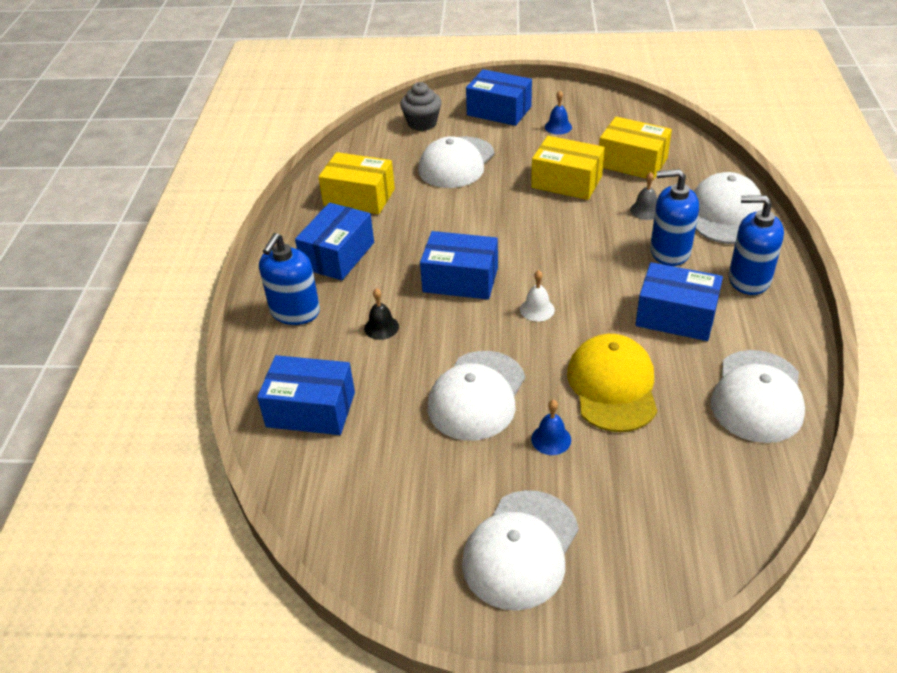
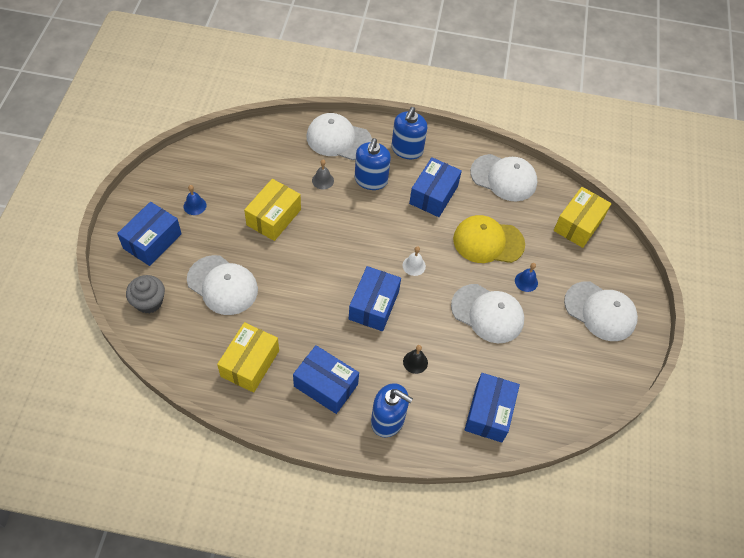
camera: 90 degrees left, 15 degrees up
yellow box [599,117,672,180] -> yellow box moved to [553,187,612,248]

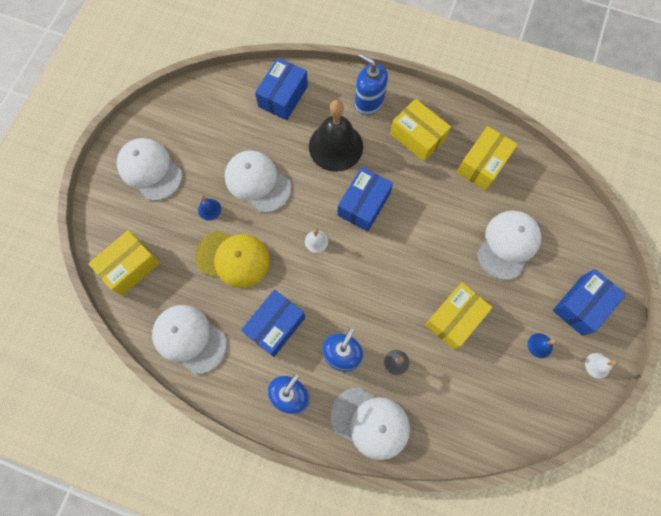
camera: 165 degrees left, 15 degrees up
grey cupcake [126,275,165,314] -> none
white cap [187,255,258,315] -> white cap turned 75 degrees clockwise [477,211,541,280]
blue box [293,345,359,414] -> yellow box [390,99,451,162]
black bell [403,345,428,374] -> black bell [309,100,363,172], size x2.44
none -> white bell [585,353,618,378]

